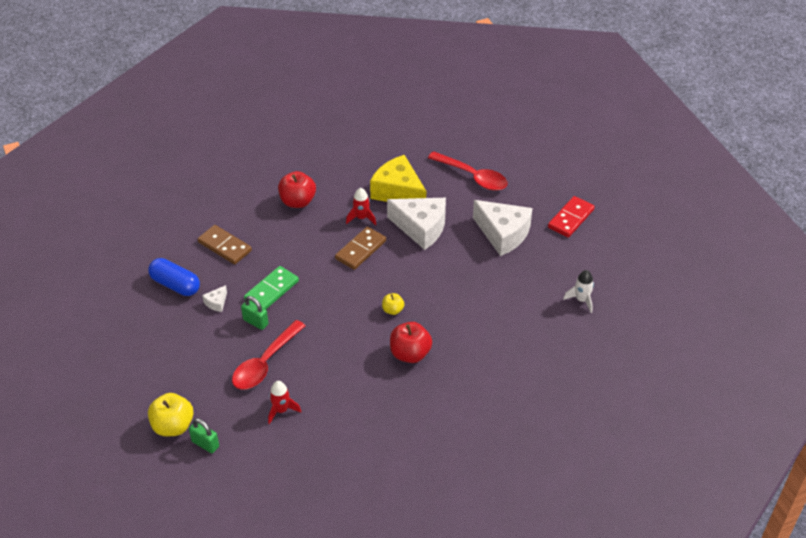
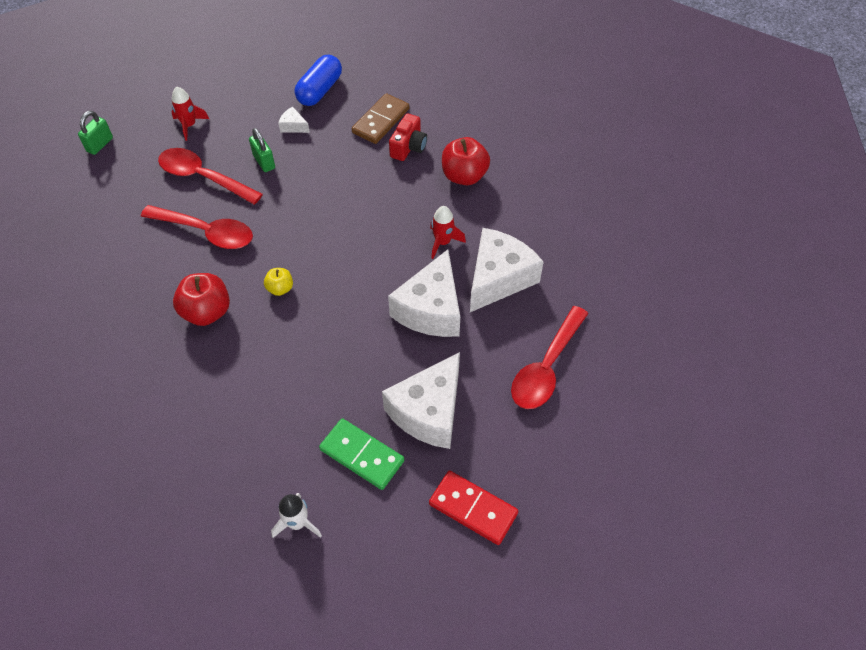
camera: 85 degrees right, 10 degrees up
yellow apple [148,393,194,436] -> none
green padlock [241,296,268,330] -> green padlock turned 60 degrees counterclockwise [249,128,275,172]
green domino [244,266,299,309] -> green domino moved to [319,418,404,490]
red rocket [268,381,301,424] -> red rocket moved to [171,87,209,141]
brown domino [335,227,386,270] -> none
yellow cheese [370,155,426,202] -> white cheese [470,228,544,312]
none -> red spoon [141,205,253,249]
none -> red camera [389,113,427,161]

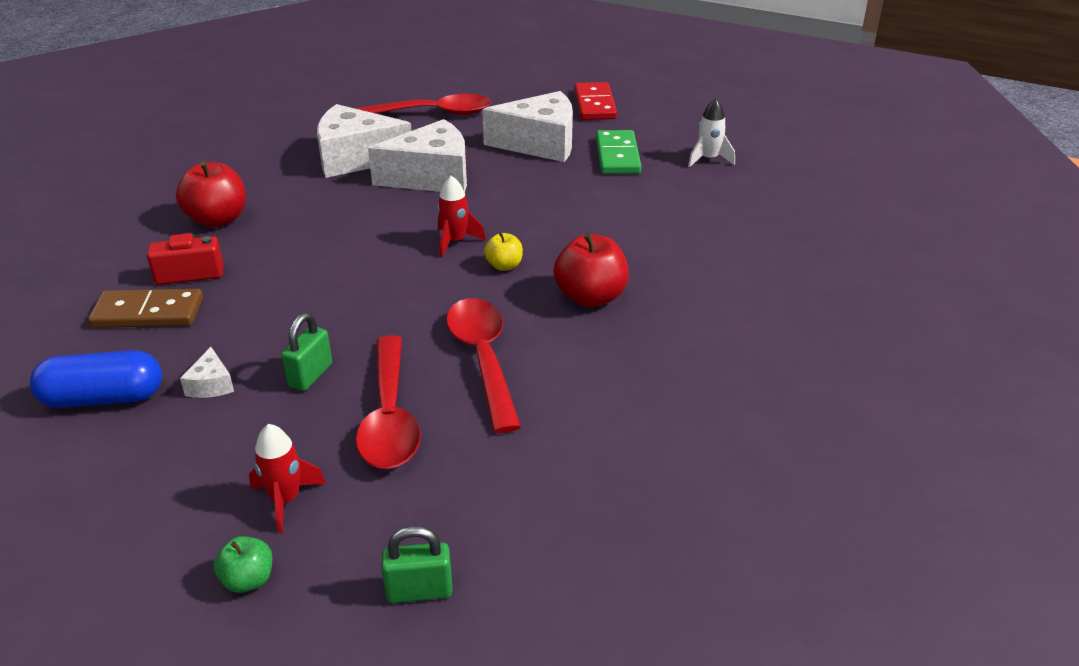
camera: 125 degrees left, 20 degrees down
red rocket [430,206,466,259] -> red rocket moved to [437,176,486,258]
none -> green apple [214,536,273,593]

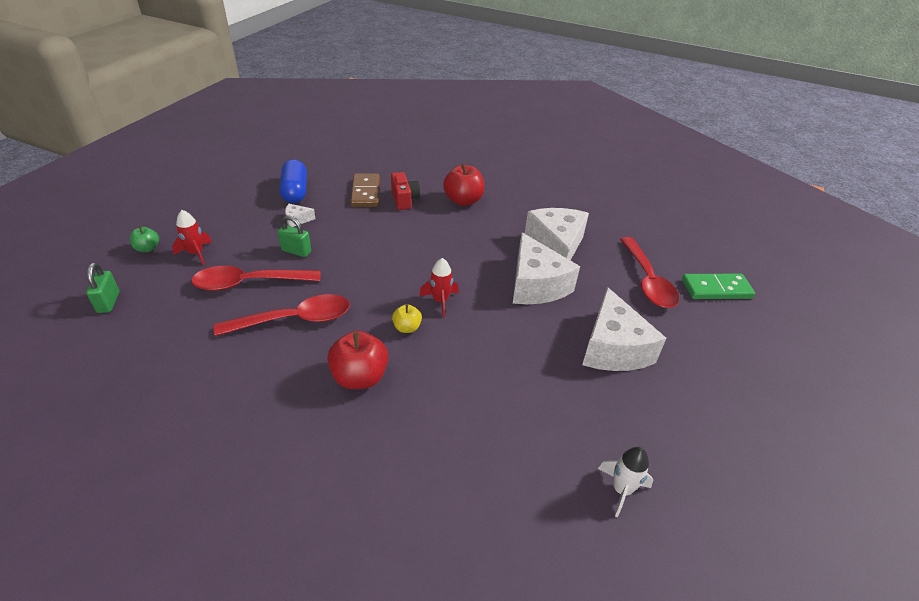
camera: 85 degrees right, 5 degrees up
red domino [574,82,617,120] -> none
green domino [596,130,642,174] -> green domino moved to [682,274,755,299]

